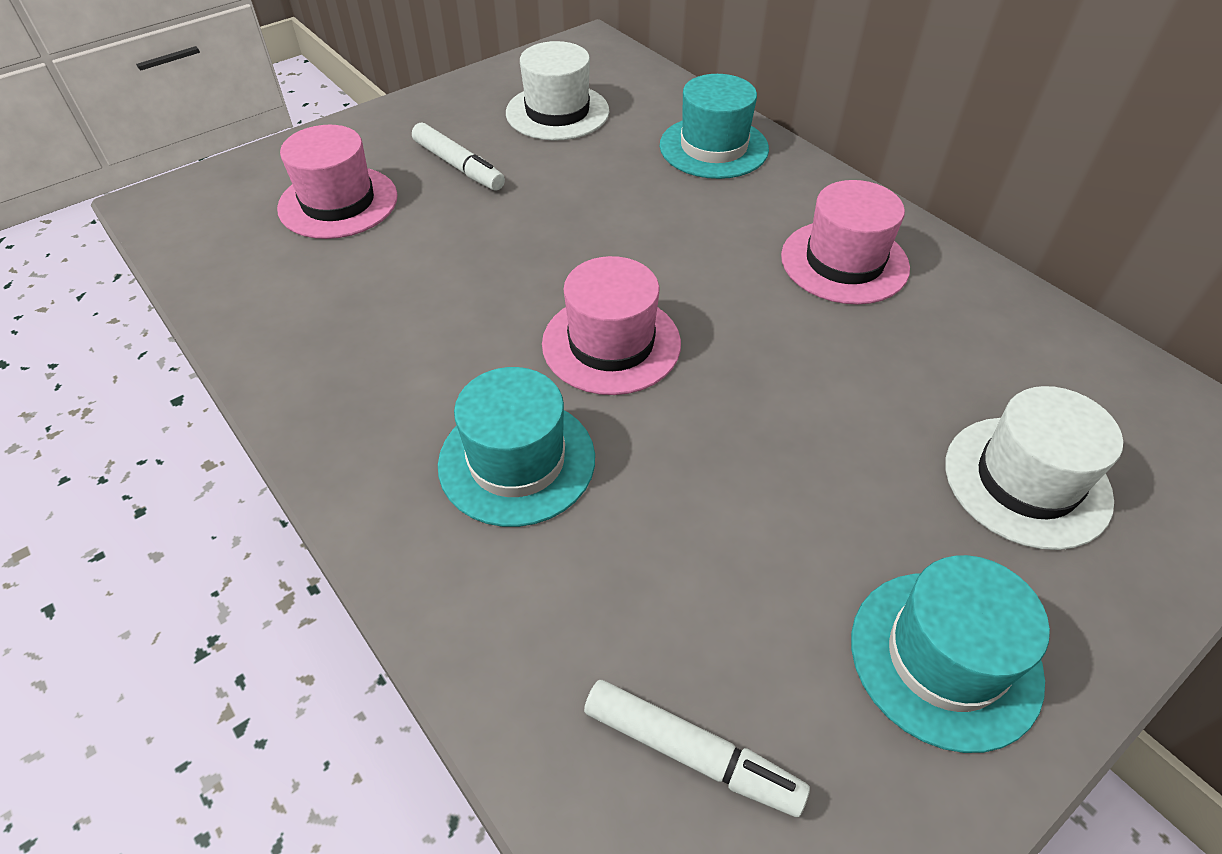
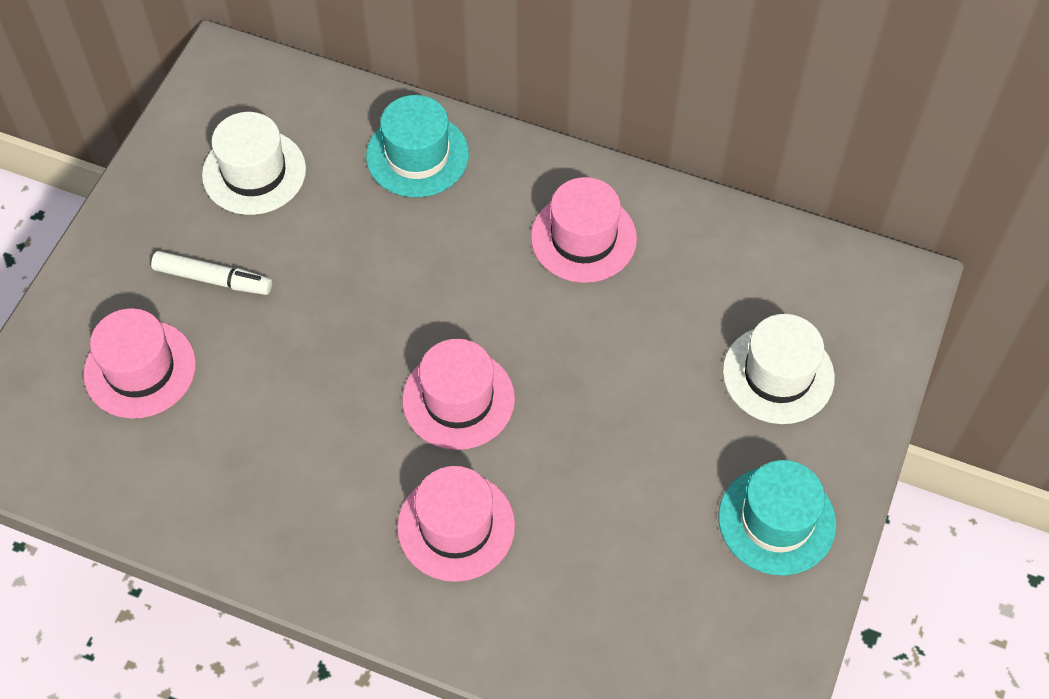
camera: 30 degrees left, 10 degrees up
turquoise hat [438,367,595,527] -> pink hat [397,466,515,582]
white marker [584,680,810,817] -> none

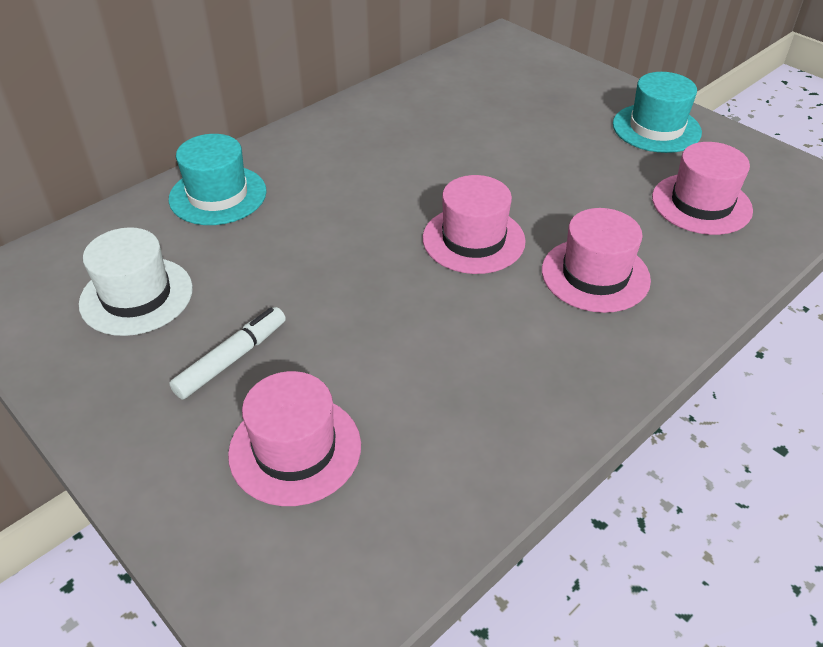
camera: 65 degrees left, 15 degrees down
pink hat [531,177,637,283] -> pink hat moved to [652,142,753,235]
white hat [723,314,835,424] -> none

